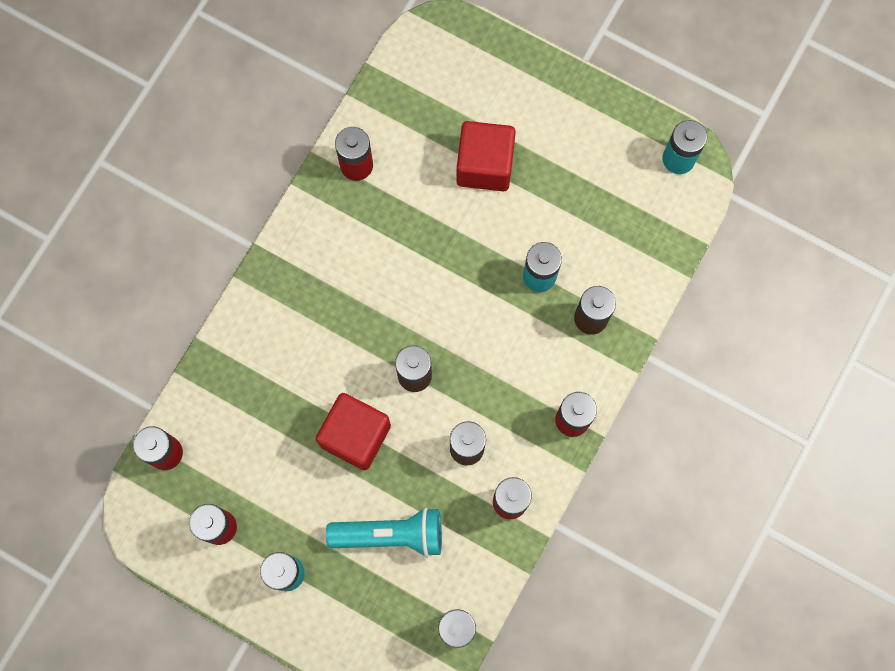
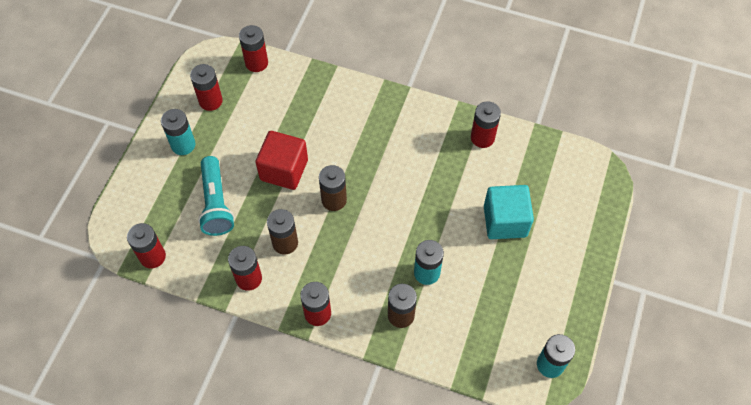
camera: 80 degrees right, 15 degrees down
red cube [456,121,516,191] -> turquoise cube [484,185,534,239]

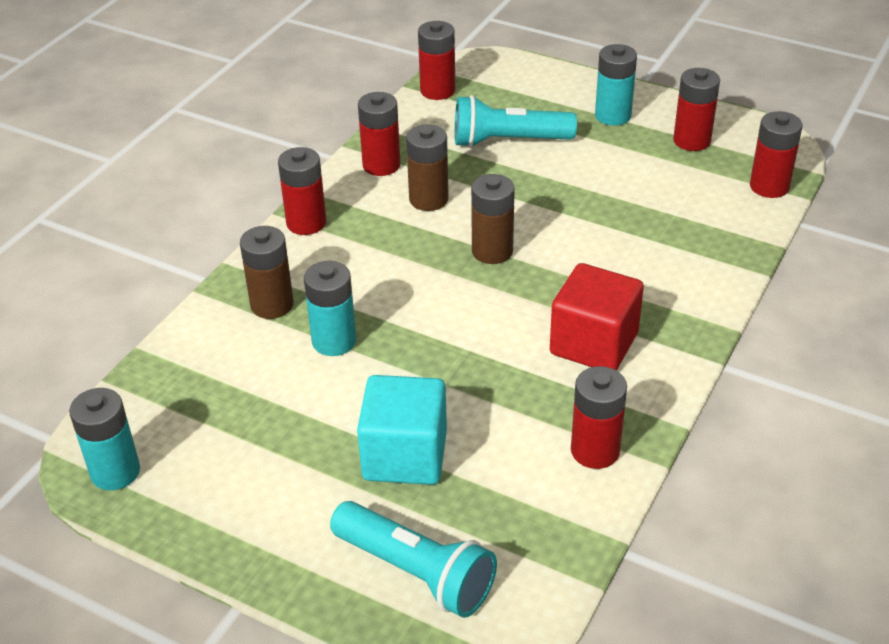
camera: 100 degrees right, 20 degrees down
red cube [256,131,308,190] -> red cube moved to [550,263,644,371]
none -> turquoise flashlight [330,501,497,618]

